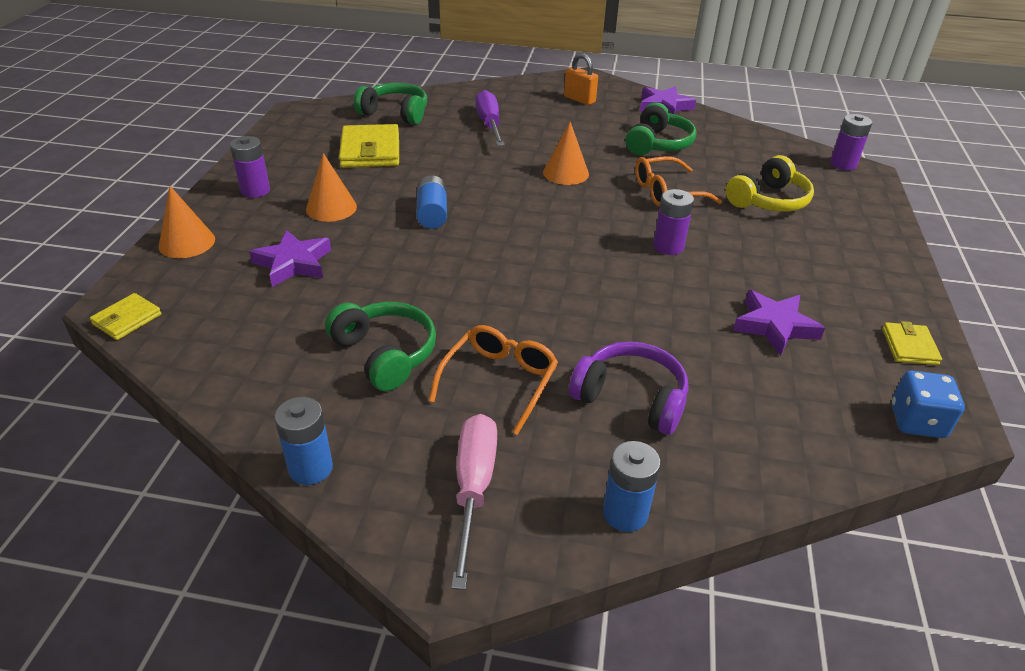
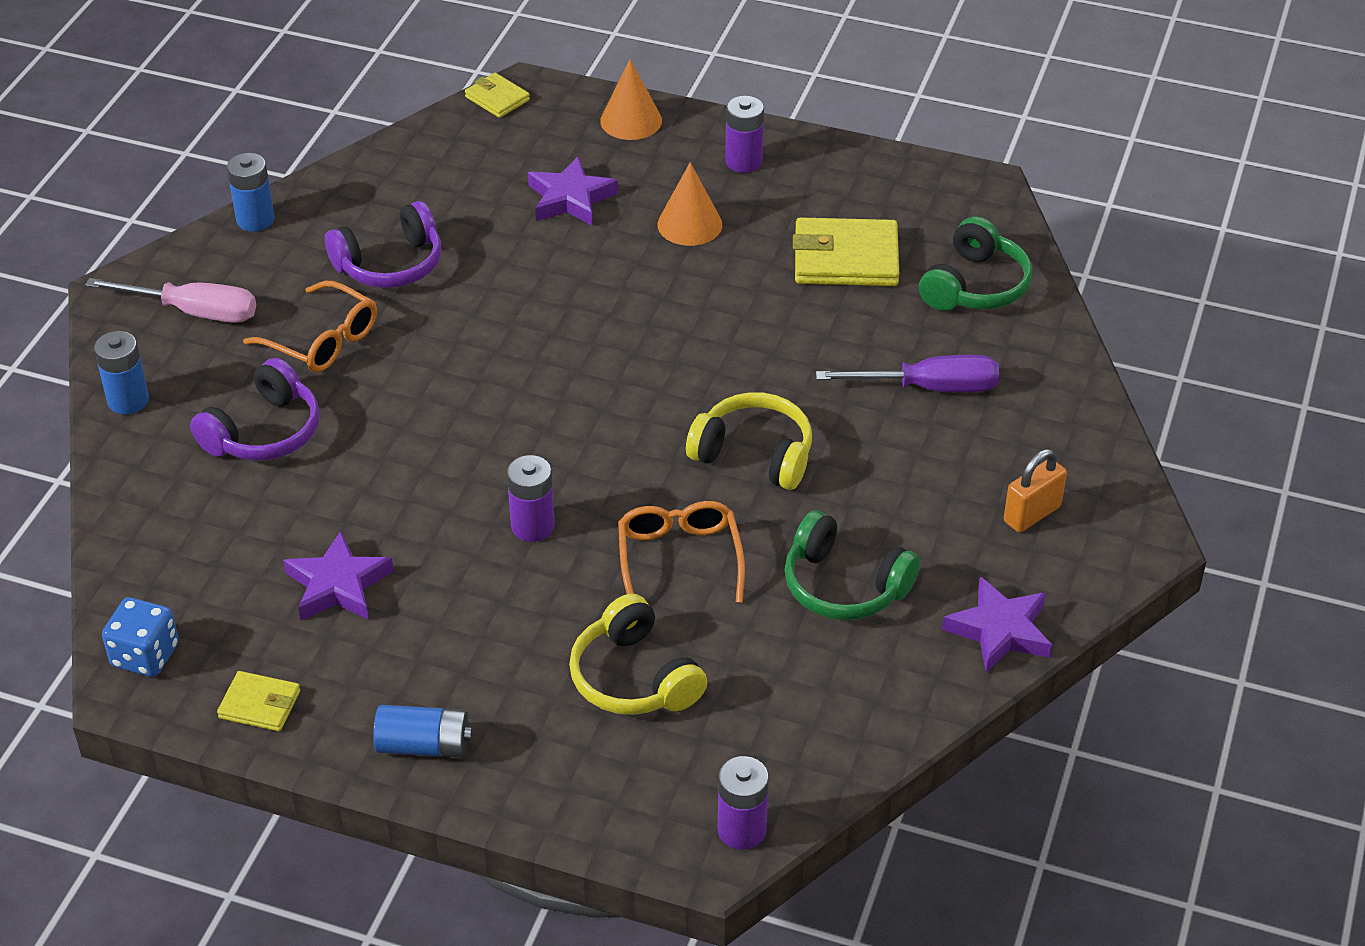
camera: 100 degrees right, 5 degrees up
green headphones [325,302,436,391] -> purple headphones [325,201,441,288]
blue battery [417,175,447,229] -> blue battery moved to [373,705,473,758]
orange cone [543,122,589,185] -> yellow headphones [686,392,812,490]

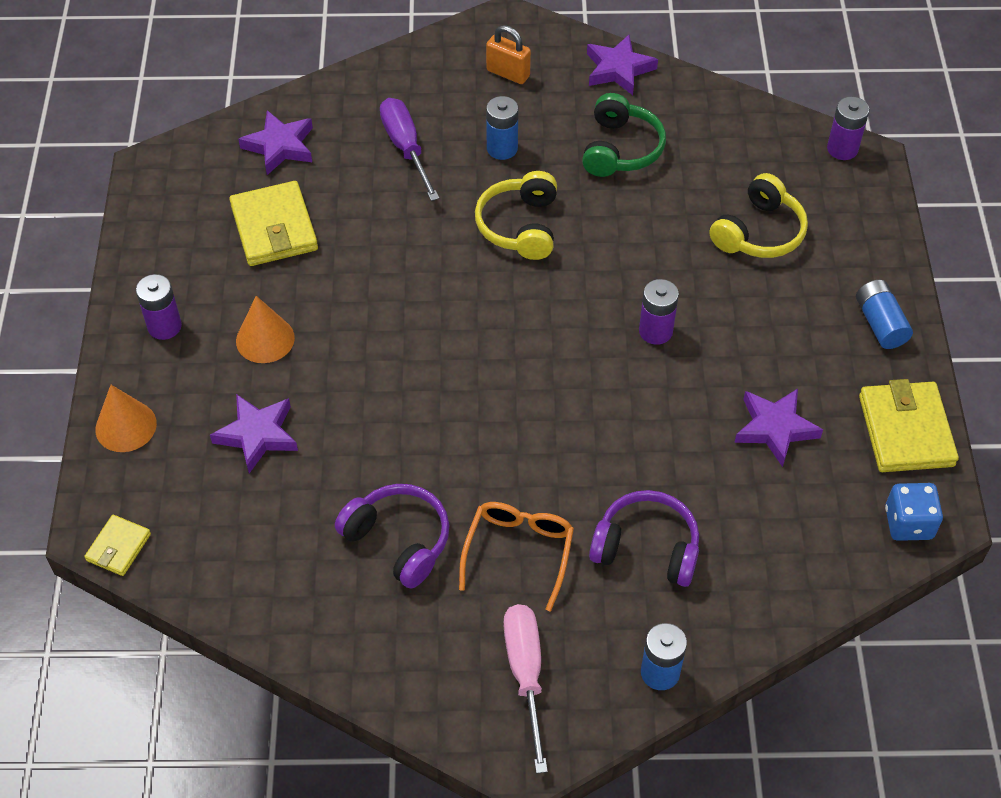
camera: 110 degrees left, 10 degrees up
yellow wallet [217,671,300,731] -> yellow wallet [859,379,959,472], size x1.84
blue battery [227,153,274,232] -> blue battery moved to [486,96,518,160]
orange glasses [618,501,745,603] -> none
green headphones [919,217,1032,311] -> purple star [238,110,313,175]

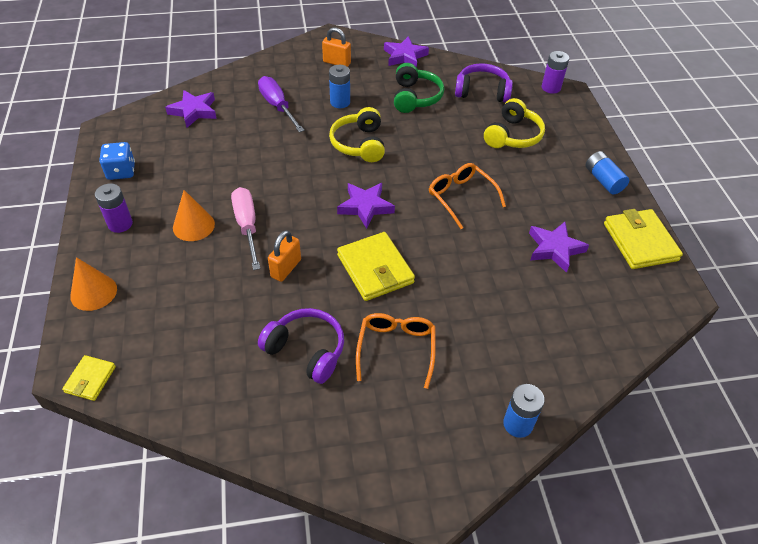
camera: 10 degrees left, 5 degrees down
purple star [210,394,298,473] -> purple star moved to [337,183,395,229]
yellow wallet [229,181,318,266] -> yellow wallet moved to [337,232,415,301]
pink screwdriver [504,604,548,774] -> pink screwdriver moved to [231,187,260,270]
purple headphones [589,490,699,587] -> purple headphones moved to [455,63,513,103]
purple battery [639,279,679,345] -> orange glasses [429,163,506,229]
blue dice [885,483,943,541] -> blue dice moved to [99,142,135,180]
none -> orange padlock [268,230,301,282]

